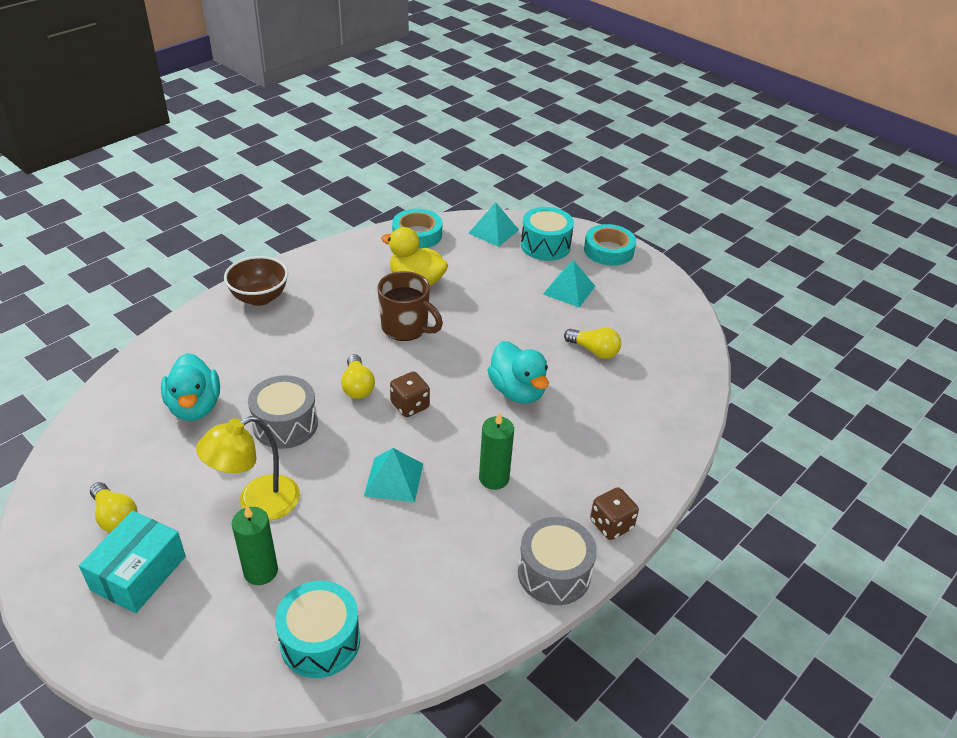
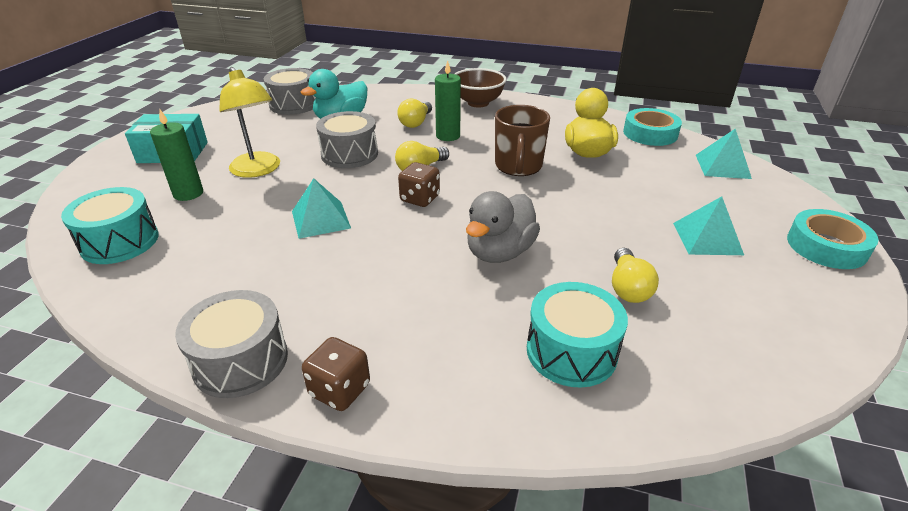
camera: 65 degrees right, 5 degrees down
yellow light bulb [90,482,137,533] -> yellow light bulb moved to [397,99,432,128]
yellow lamp [196,416,300,520] -> yellow lamp turned 150 degrees counterclockwise [219,67,280,178]
green candle [479,412,514,490] -> green candle moved to [435,60,461,141]
turquoise duck [488,341,549,404] -> grey duck [466,191,540,263]
turquoise drum [521,207,574,261] -> turquoise drum moved to [527,282,628,387]
none -> grey drum [264,68,316,115]

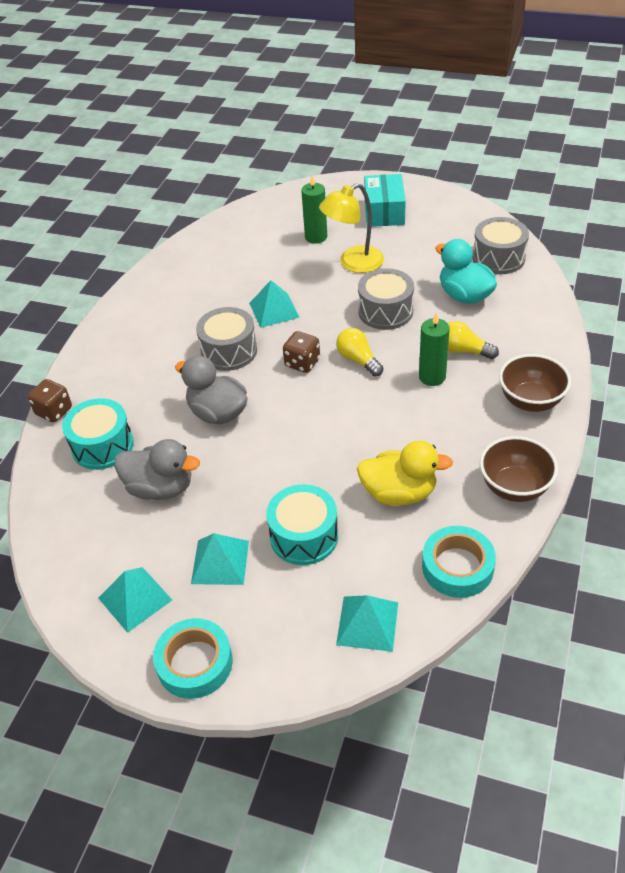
camera: 95 degrees right, 10 degrees up
turquoise drum [61,187,159,264] -> turquoise drum moved to [266,484,338,565]
grey drum [175,290,288,398] -> grey drum moved to [196,307,257,371]
brown dice [302,337,370,411] -> brown dice moved to [28,379,72,423]
brown mug [495,105,550,176] -> none
yellow light bulb [612,248,659,303] -> grey duck [114,439,200,500]
none -> turquoise pyramid [99,567,172,633]
none -> brown bowl [480,436,558,502]

